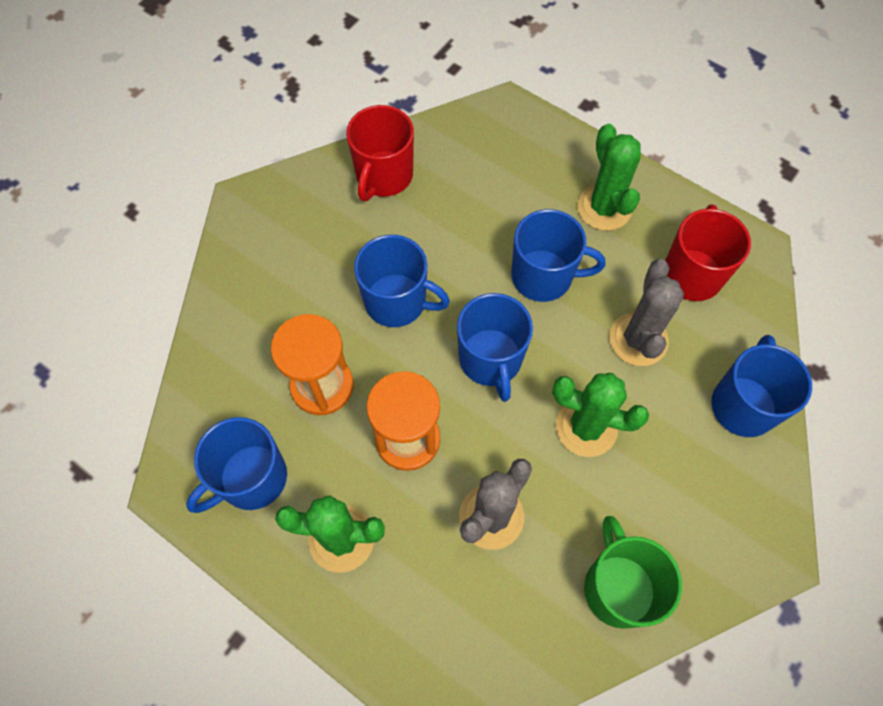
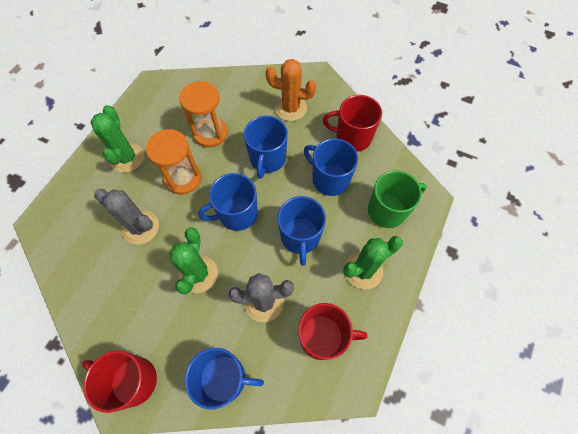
camera: 80 degrees right, 0 degrees up
blue mug [186,417,287,513] -> blue mug moved to [304,138,358,196]
green mug [584,516,682,629] -> green mug moved to [368,170,427,228]
none -> red mug [82,350,157,413]
none -> orange cactus [265,59,317,121]

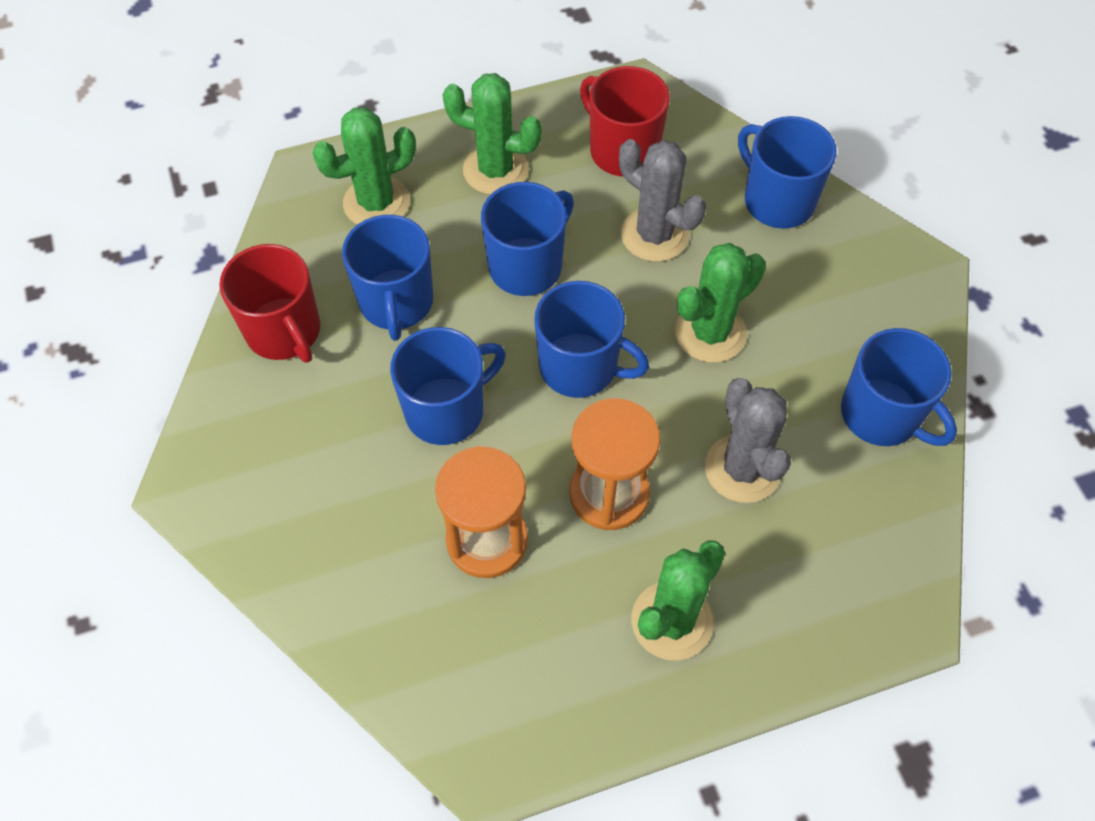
camera: 135 degrees left, 5 degrees down
red mug [82,350,157,413] -> none
orange cactus [265,59,317,121] -> none
green mug [368,170,427,228] -> green cactus [313,107,416,224]
none -> blue mug [841,328,957,446]

